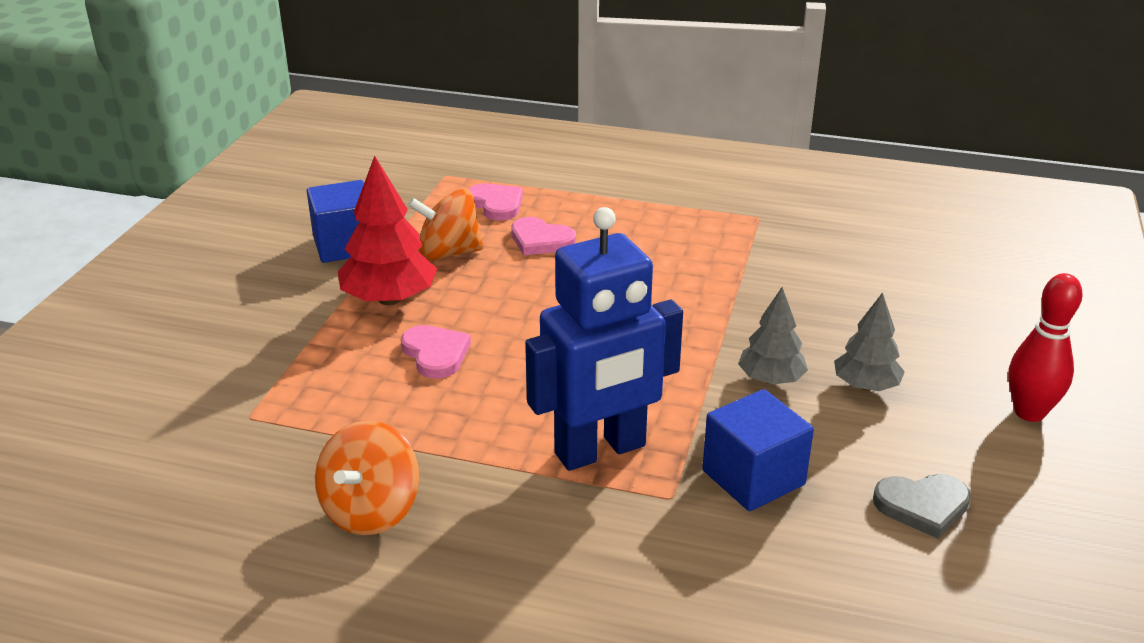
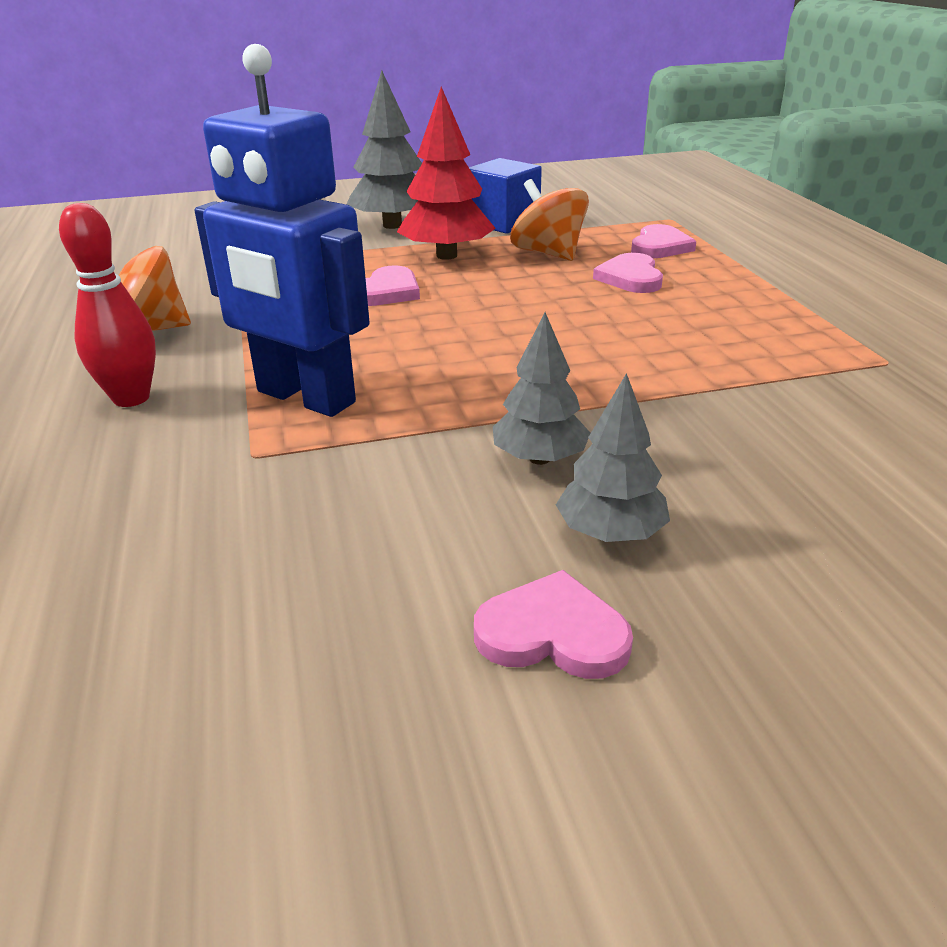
camera: 60 degrees right, 0 degrees up
blue cube [702,389,814,511] -> none
grey heart [873,474,971,539] -> none
red bowling pin [1008,273,1083,422] -> red bowling pin moved to [59,203,156,407]
none -> grey tree [346,70,422,229]
none -> pink heart [474,570,633,679]

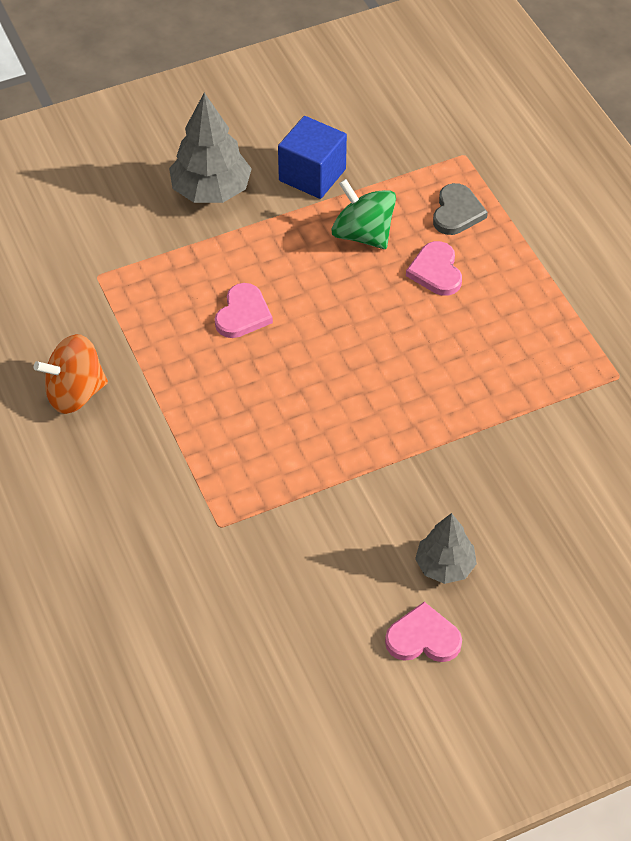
camera: 10 degrees left, 20 degrees up
red bowling pin [59,203,156,407] -> none
blue robot [195,44,370,417] -> none
red tree [397,87,496,260] -> none
grey tree [493,312,591,465] -> none
orange spinning top [510,179,589,261] -> green spinning top [331,179,396,249]
pink heart [631,224,696,258] -> grey heart [433,183,488,235]

